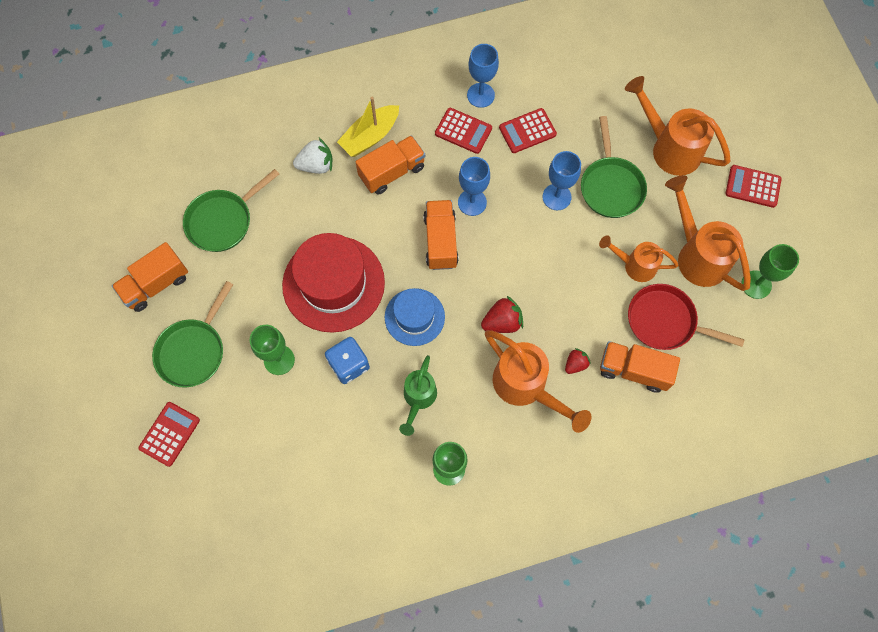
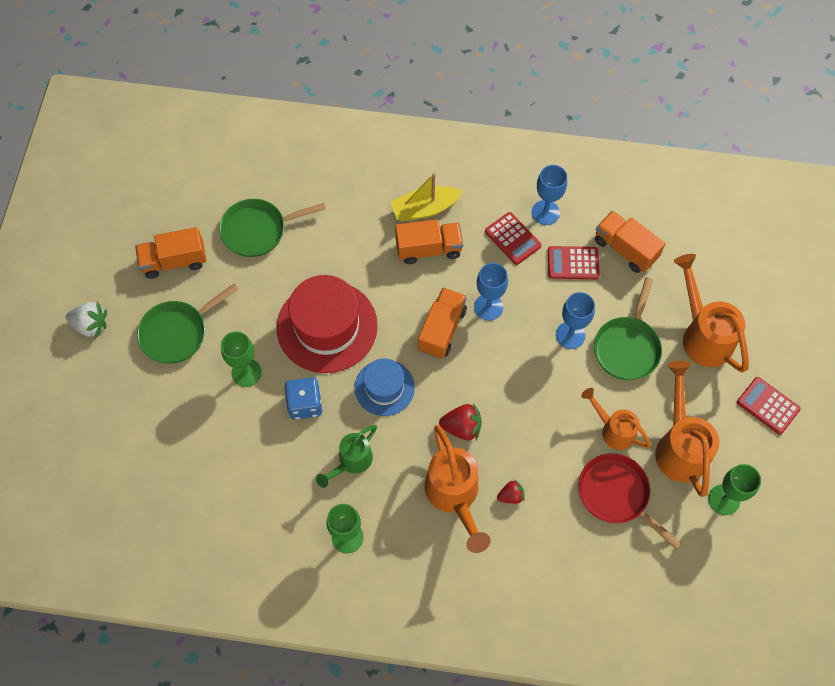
camera: 25 degrees right, 5 degrees down
red calculator [138,402,200,467] -> none
white strawberry [293,138,333,174] -> white strawberry moved to [66,302,107,338]
orange truck [600,341,680,392] -> orange truck moved to [595,211,666,273]

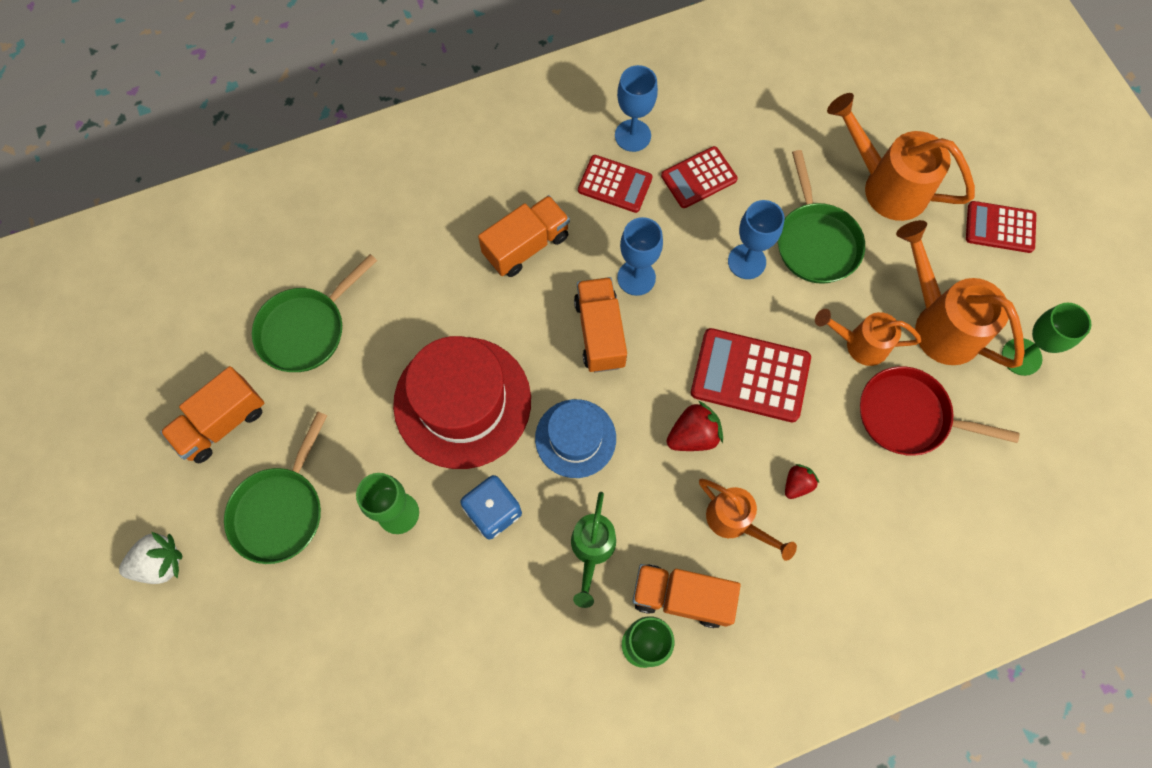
camera: 30 degrees left, 5 degrees up
yellow boat [390,173,463,221] -> none
orange watering can [425,425,491,553] -> orange watering can [699,479,797,561], size x0.63
orange truck [595,211,666,273] -> orange truck moved to [632,564,741,628]
none -> red calculator [691,328,811,422]

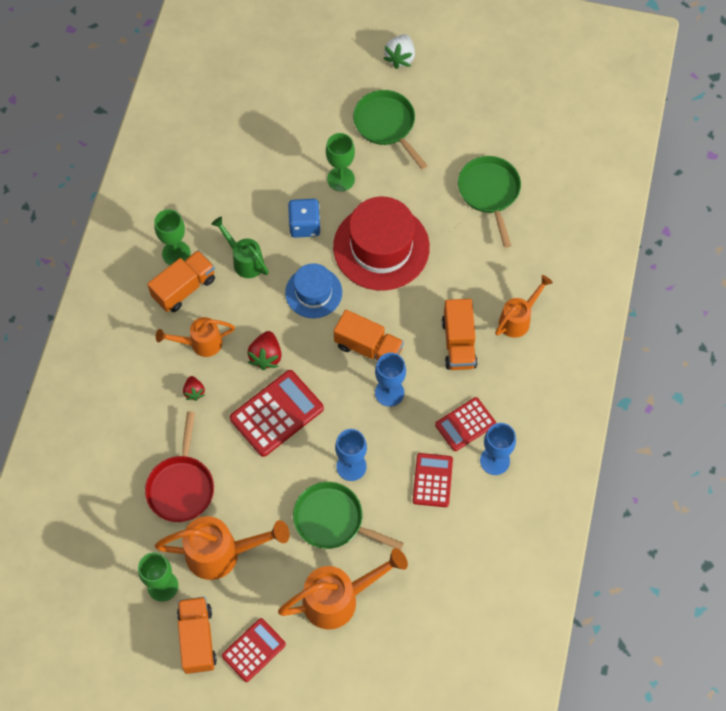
camera: 125 degrees right, 5 degrees down
orange truck [160,366,264,463] -> orange truck moved to [177,597,217,674]
orange watering can [815,309,921,366] -> orange watering can moved to [495,275,553,338]
red pan [860,366,1019,456] -> red pan turned 135 degrees clockwise [145,411,214,522]

